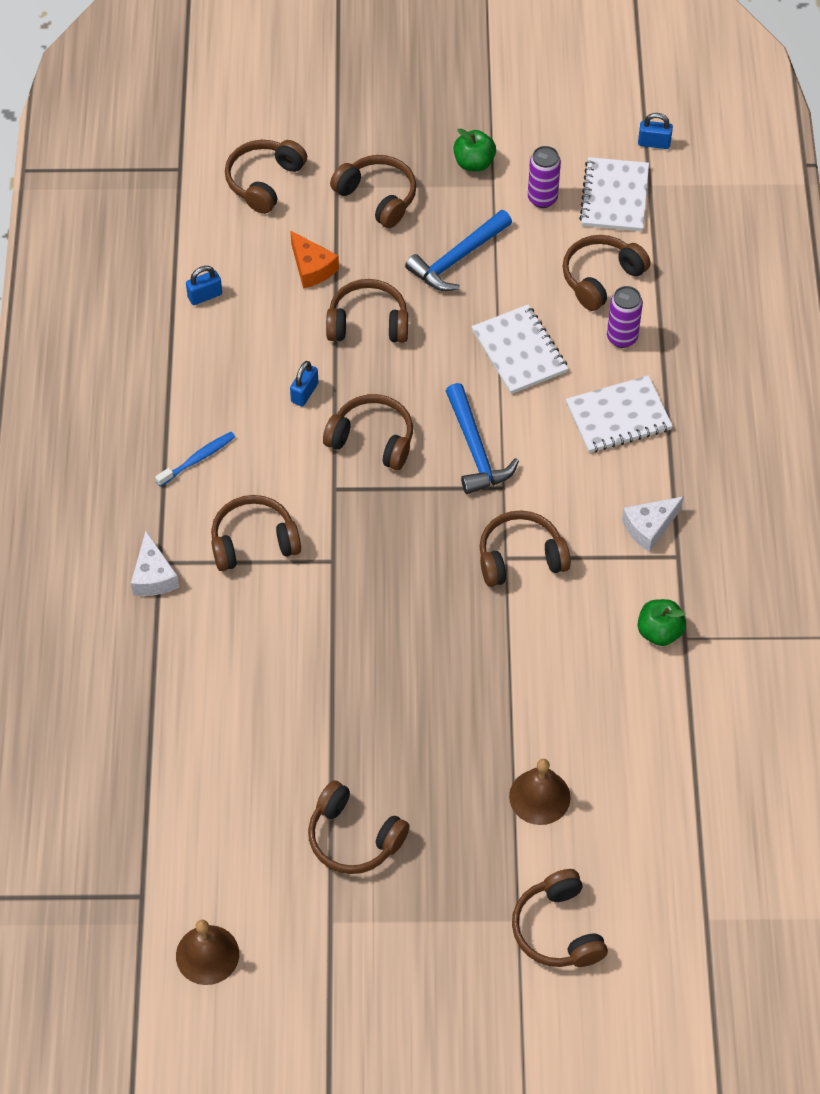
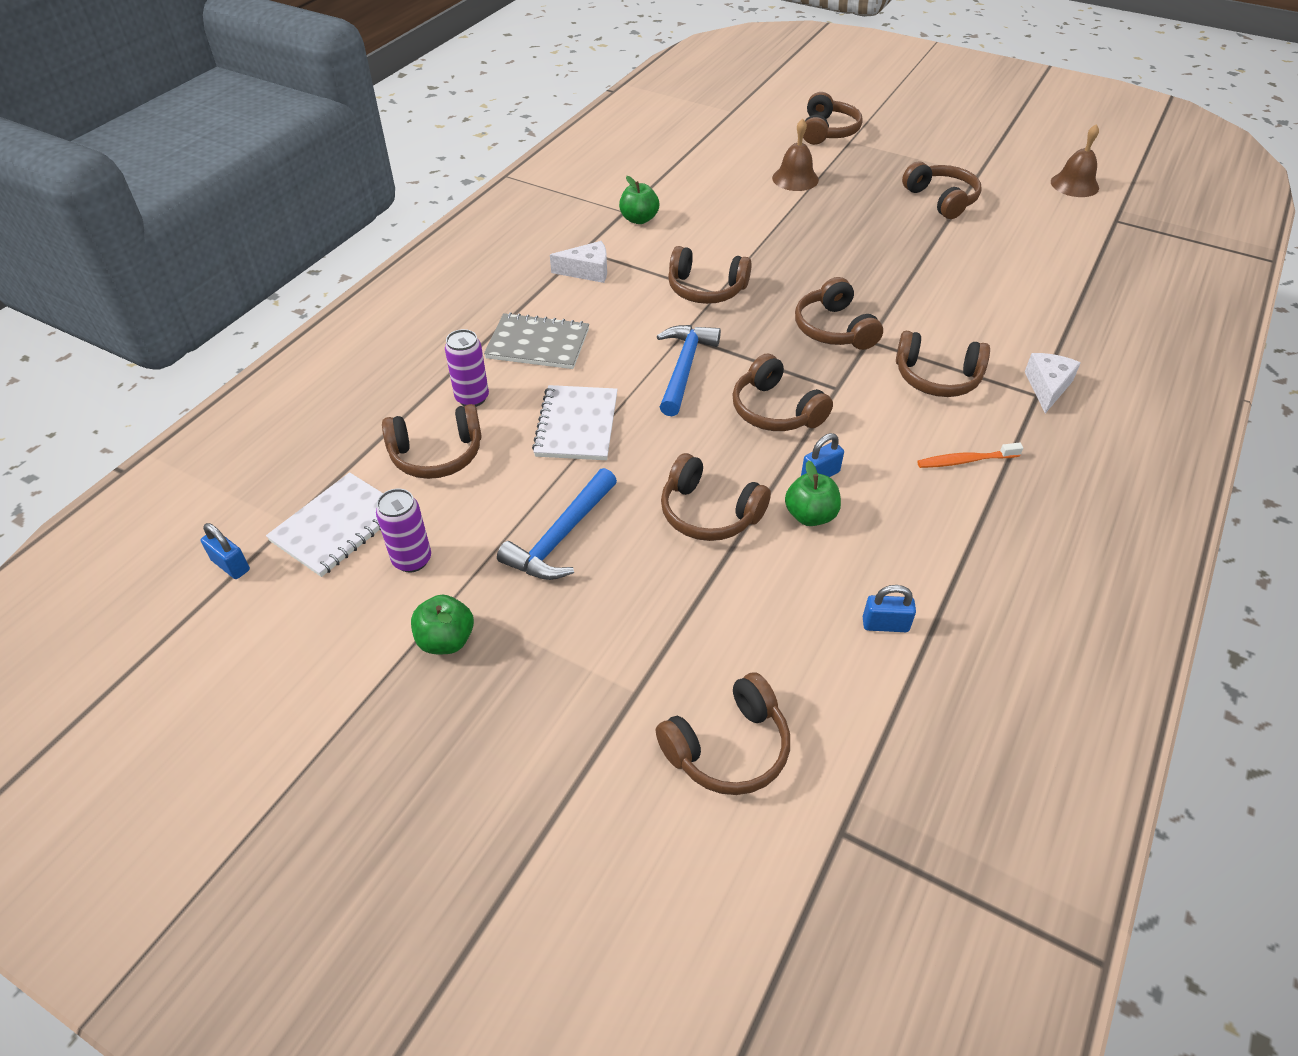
camera: 150 degrees left, 10 degrees down
blue toothbrush [155,432,235,487] -> orange toothbrush [917,442,1023,468]
orange cheese [290,231,339,289] -> none
brown headphones [330,155,416,228] -> brown headphones moved to [795,277,883,350]
blue hammer [405,210,512,291] -> blue hammer turned 135 degrees clockwise [497,468,617,580]
white notebook [566,375,673,453] -> grey notebook [484,313,589,369]
none -> green apple [785,460,841,526]

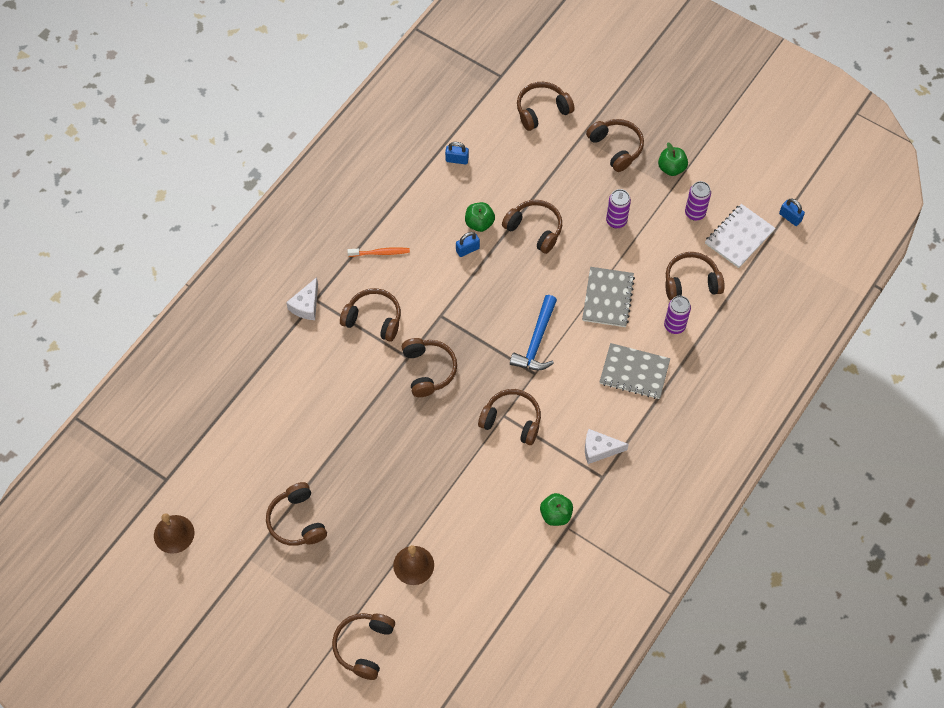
camera: 175 degrees left, 15 degrees up
blue hammer [497,468,617,580] -> purple can [606,189,631,228]
white notebook [532,385,618,460] -> grey notebook [582,267,635,327]
brown headphones [732,354,833,431] -> brown headphones moved to [586,119,644,172]

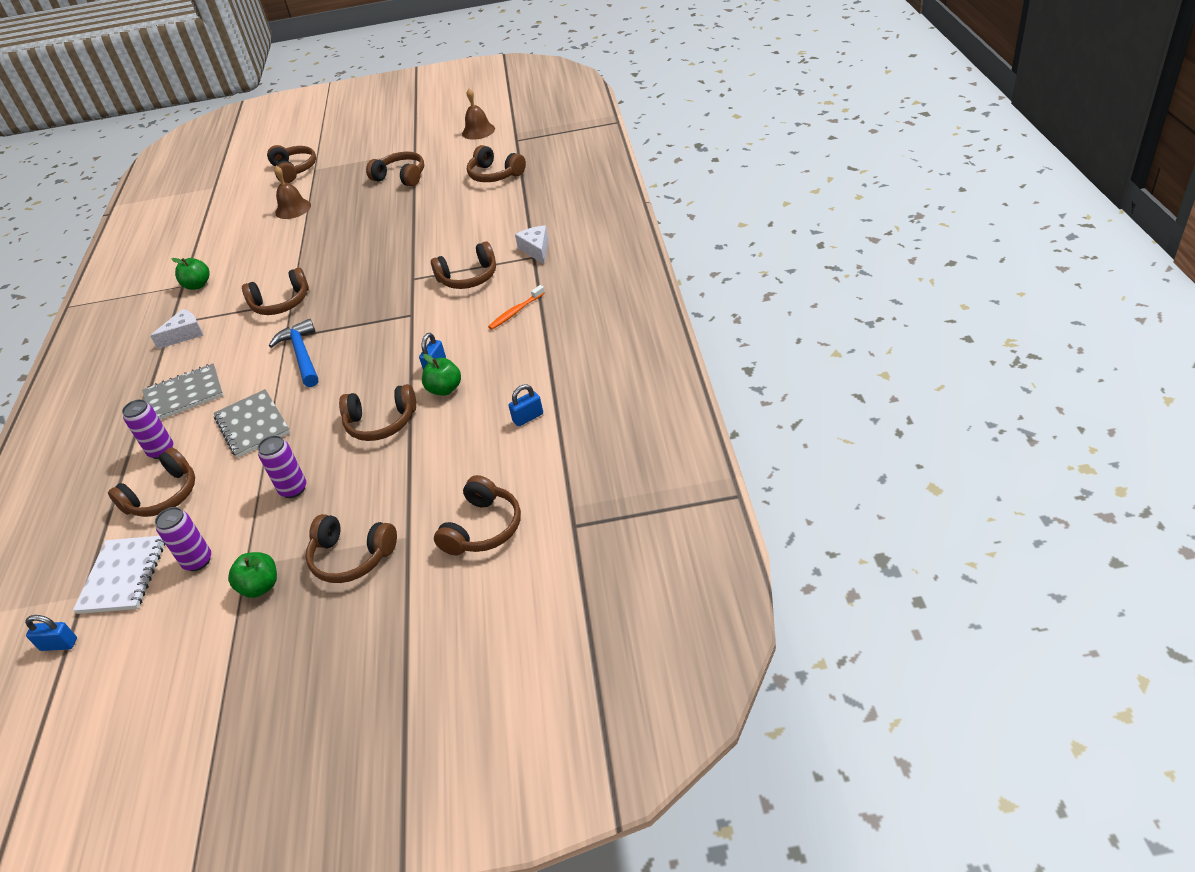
camera: 145 degrees right, 20 degrees down
brown headphones [402,338,457,397] -> brown headphones moved to [467,145,526,182]

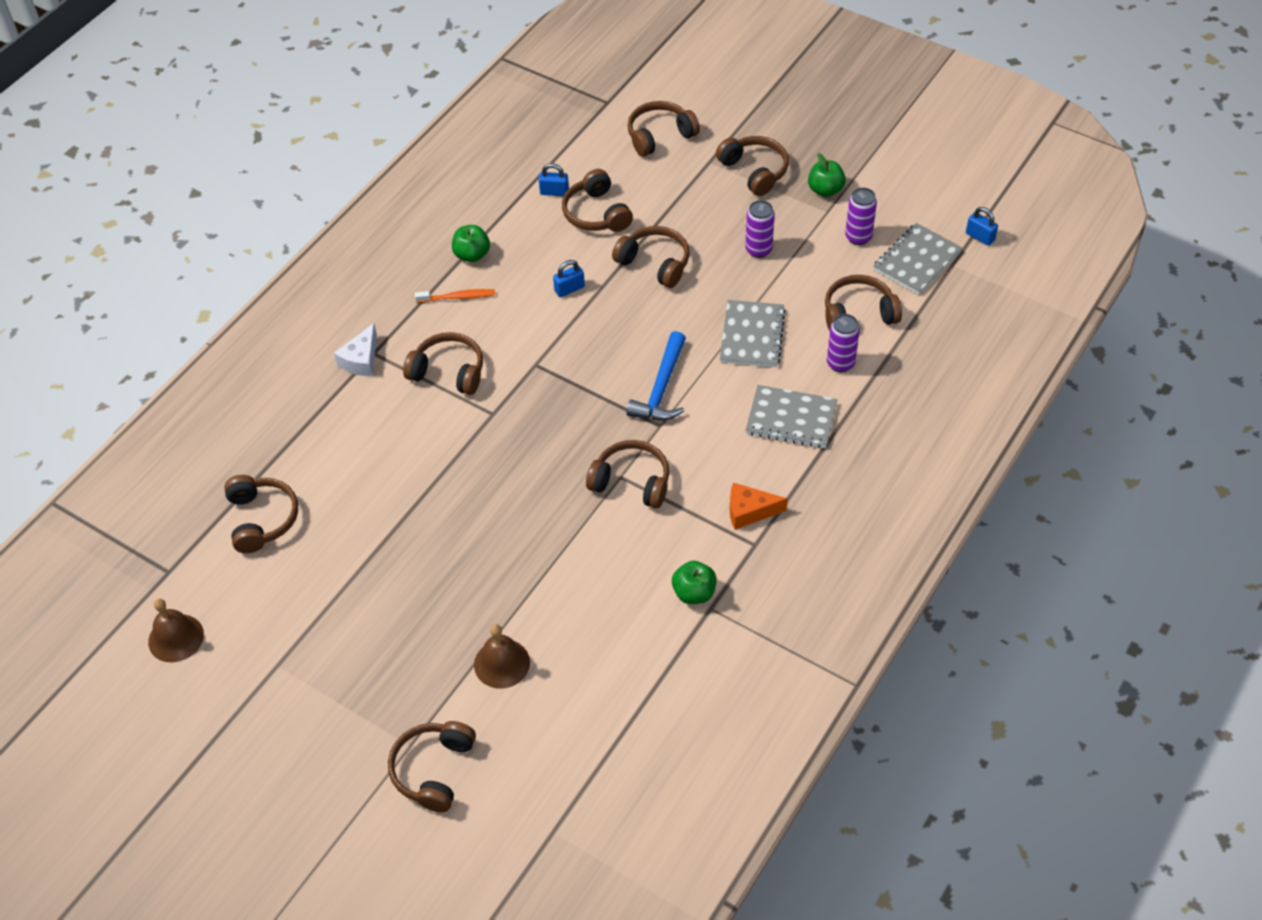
camera: 145 degrees left, 10 degrees up
white notebook [73,536,166,614] -> grey notebook [873,223,962,295]
white cheese [150,309,203,349] -> orange cheese [730,483,788,529]
brown headphones [366,152,424,187] -> brown headphones moved to [562,169,633,232]
green apple [422,354,461,396] -> green apple moved to [452,225,490,262]

